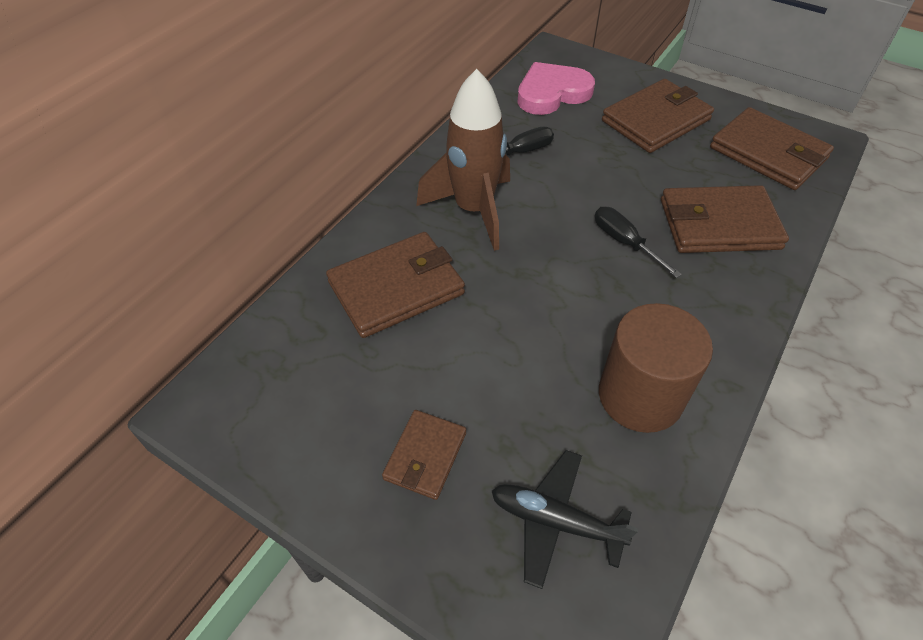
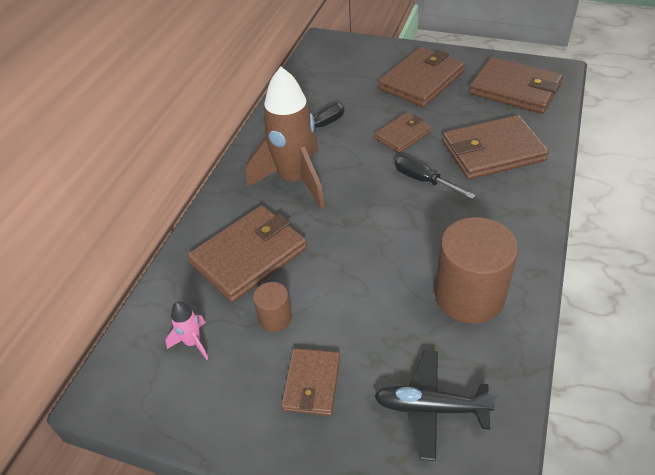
camera: 10 degrees left, 5 degrees down
pink heart [517,62,595,115] -> none
none -> pink rocket [165,301,209,360]
none -> brown cylinder [253,282,292,332]
none -> brown wallet [374,113,431,153]

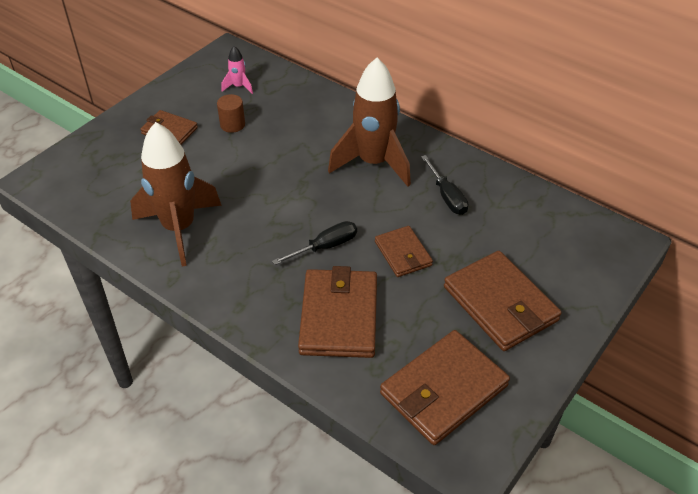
camera: 105 degrees right, 0 degrees up
brown wallet [187,205,307,302] -> none
black plane [375,350,498,461] -> none
brown cylinder [435,217,518,324] -> brown rocket [130,122,222,267]

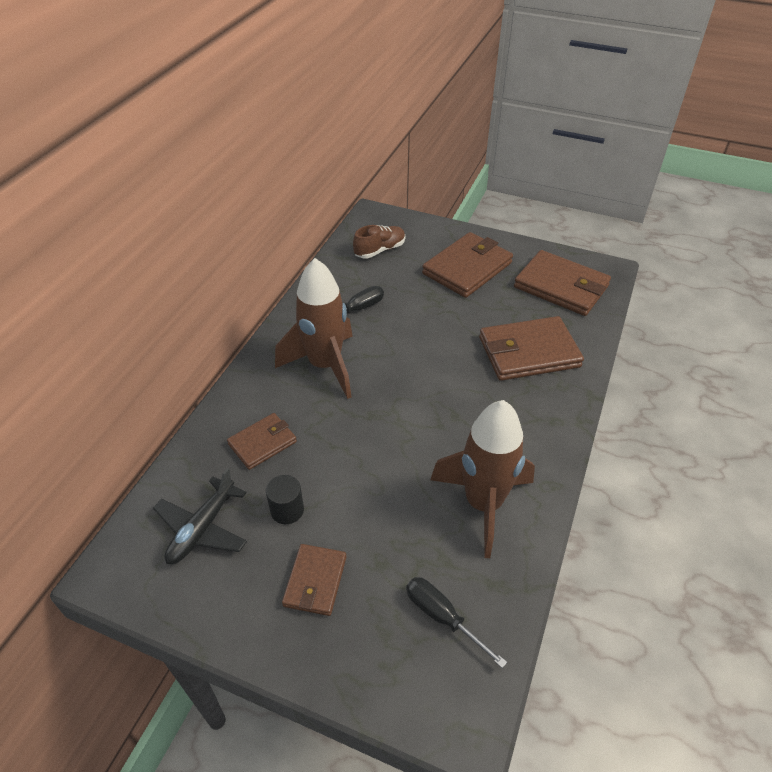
camera: 105 degrees left, 0 degrees up
brown cylinder [217,94,245,133] -> black cylinder [266,475,304,524]
pink rocket [221,46,253,94] -> black plane [153,468,247,564]
black screwdriver [272,221,357,265] -> black screwdriver moved to [406,577,507,668]
brown wallet [375,226,433,277] -> brown wallet moved to [227,413,297,470]
none -> brown shoe [353,225,405,258]

